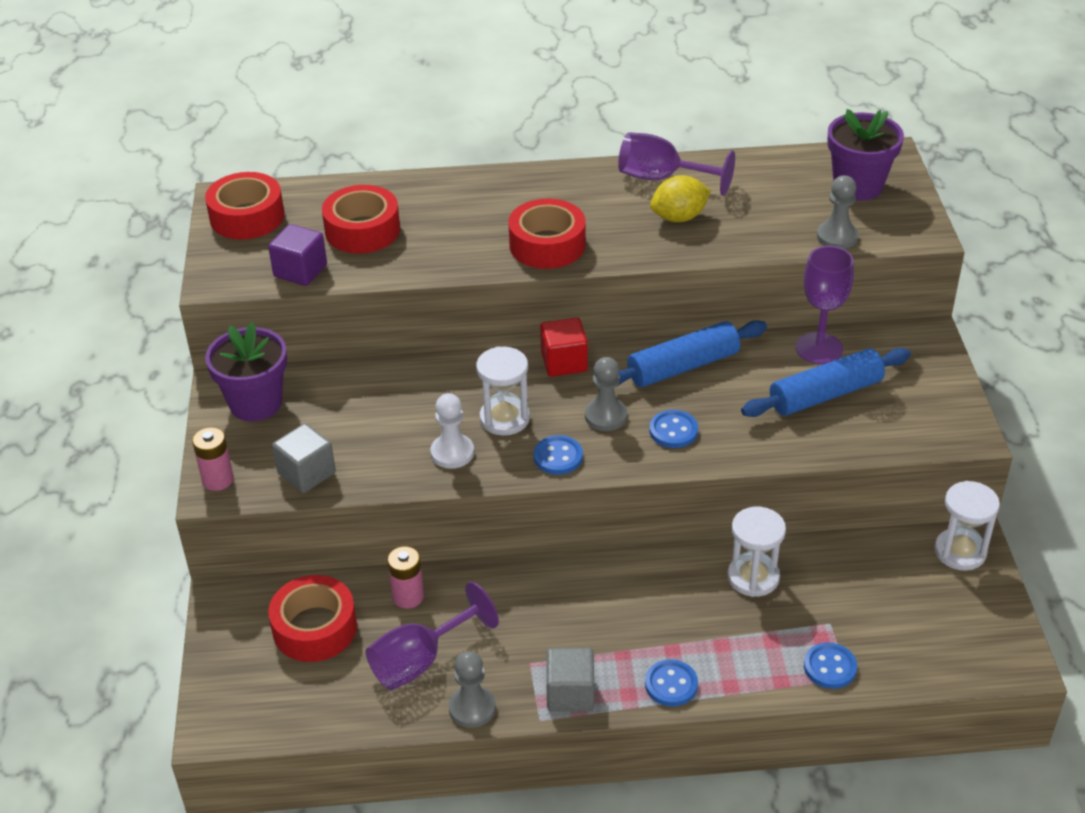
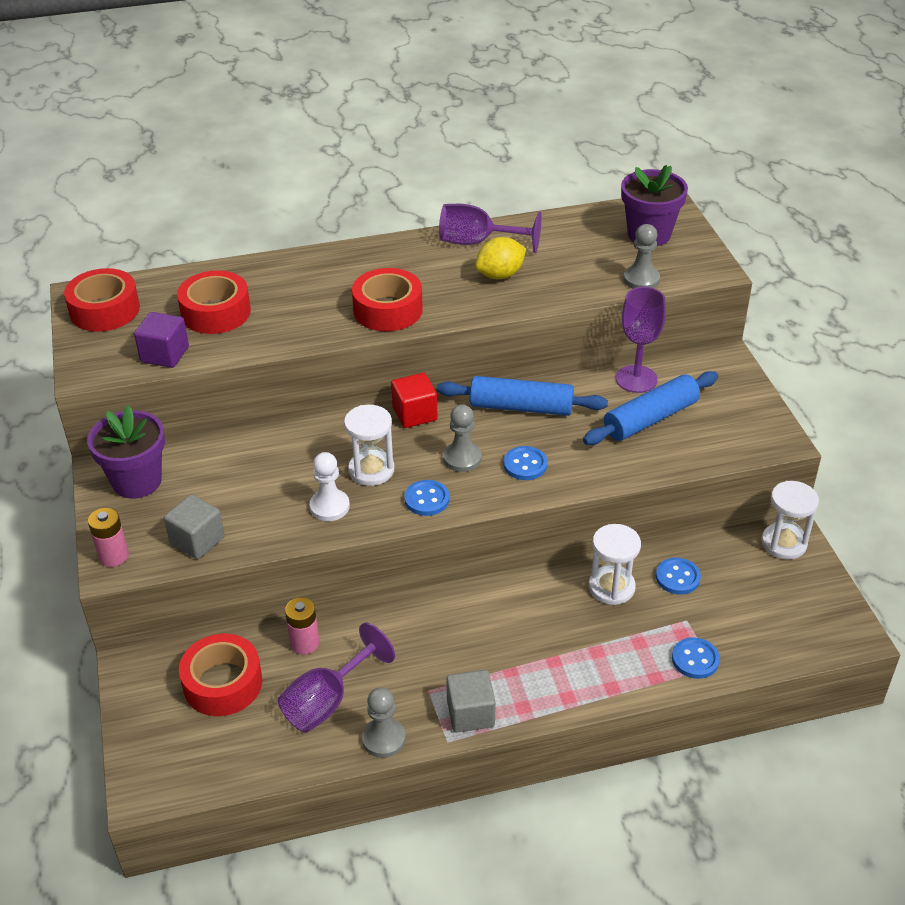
camera: 10 degrees left, 0 degrees up
blue rolling pin [618,320,767,387] -> blue rolling pin turned 45 degrees clockwise [437,376,608,416]
blue button [645,660,698,706] -> blue button moved to [656,558,701,595]

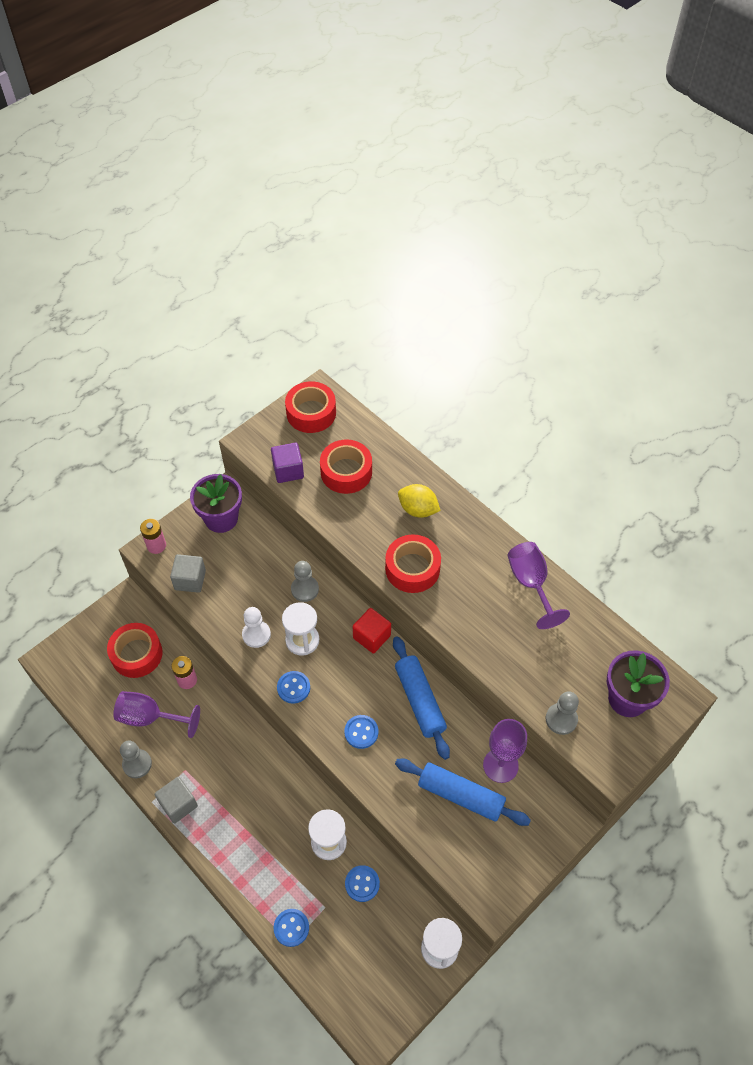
camera: 60 degrees right, 15 degrees up
grey pawn [443,404,482,472] -> grey pawn moved to [291,561,319,602]
yellow lemon [475,237,526,279] -> yellow lemon moved to [398,484,441,518]

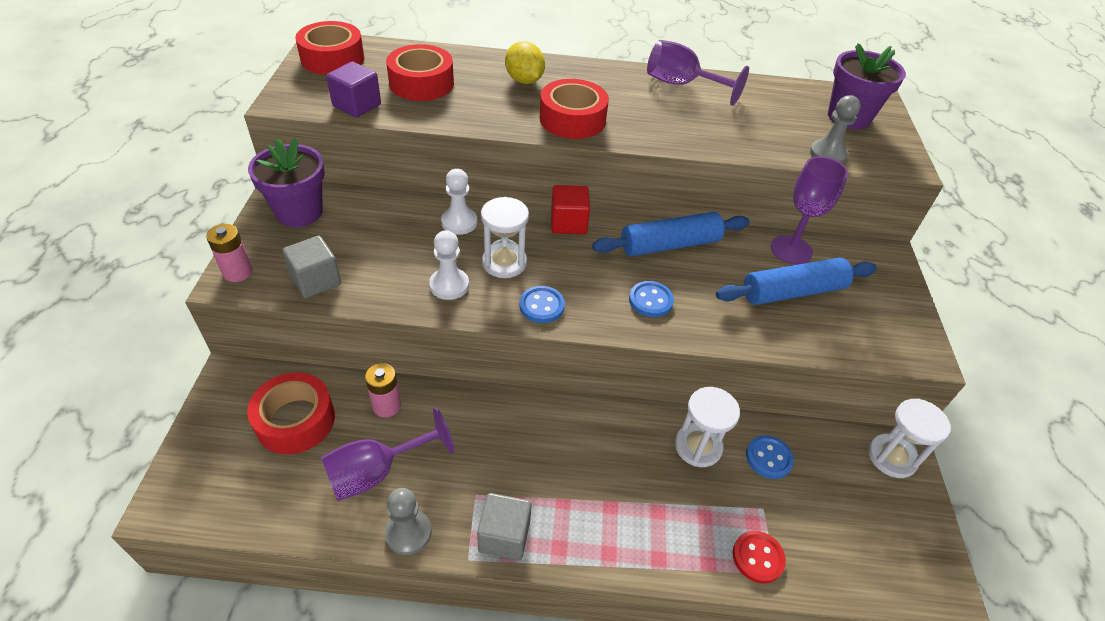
camera: 45 degrees left, 10 degrees down
blue button [274,909,309,947] -> red button [733,531,786,584]
grey pawn [291,561,319,602] -> white pawn [441,169,477,235]
blue rolling pin [393,636,450,760] -> blue rolling pin turned 45 degrees counterclockwise [592,212,750,257]
yellow lemon [398,484,441,518] -> yellow lemon turned 75 degrees clockwise [505,41,545,84]

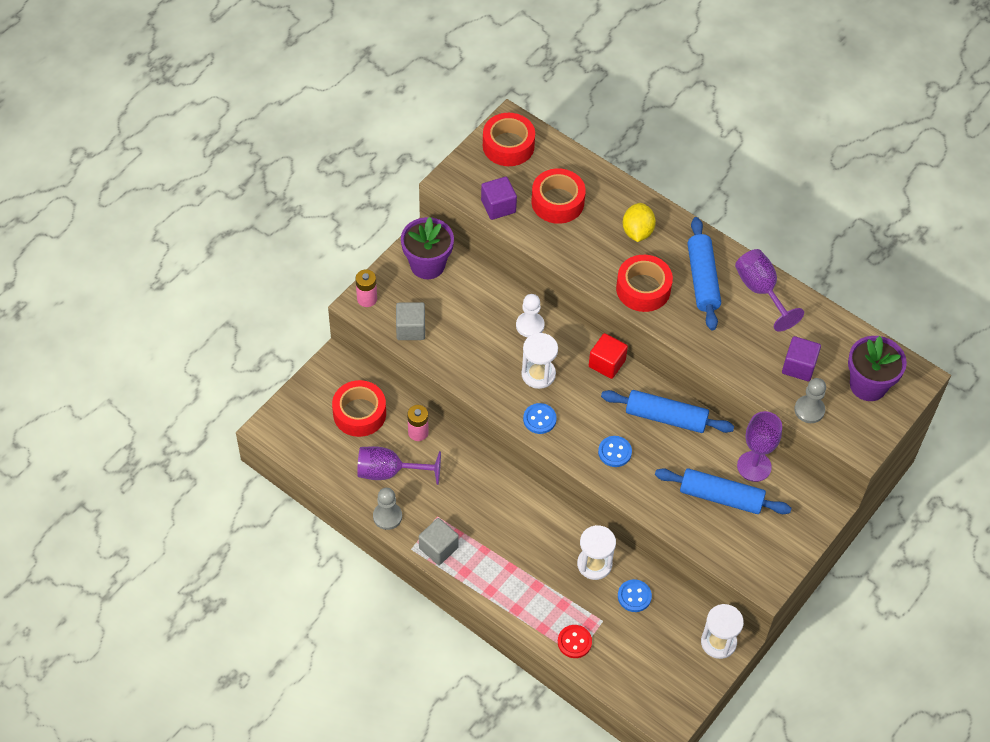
camera: 35 degrees right, 10 degrees up
white pawn [429,230,469,300] -> none
none -> blue rolling pin [687,217,721,330]
none -> purple cube [782,336,821,381]

